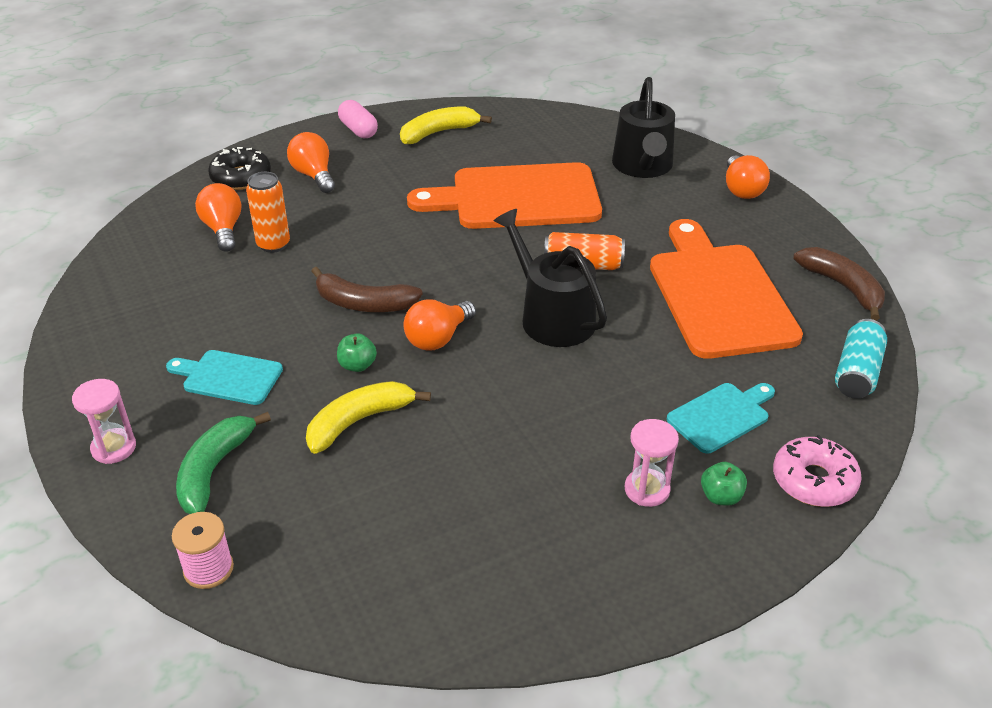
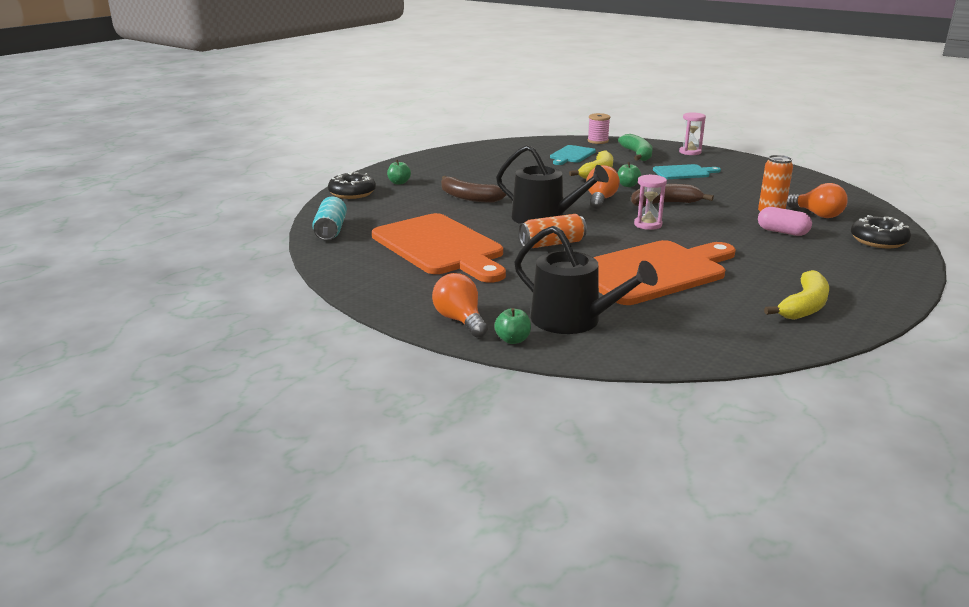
camera: 155 degrees right, 15 degrees down
orange light bulb [287,132,335,193] -> none
pink capsule [338,100,378,138] -> pink capsule moved to [758,207,812,236]
black watering can [612,77,675,178] -> black watering can turned 150 degrees clockwise [514,226,658,334]
pink hourglass [625,419,679,507] -> pink hourglass moved to [634,174,667,230]
turquoise cutting board [667,383,775,454] -> turquoise cutting board moved to [550,145,596,165]
pink donut [773,435,862,507] -> black donut [328,171,376,199]
brown banana [793,247,885,321] -> brown banana moved to [441,176,506,203]
none -> green apple [494,308,531,344]

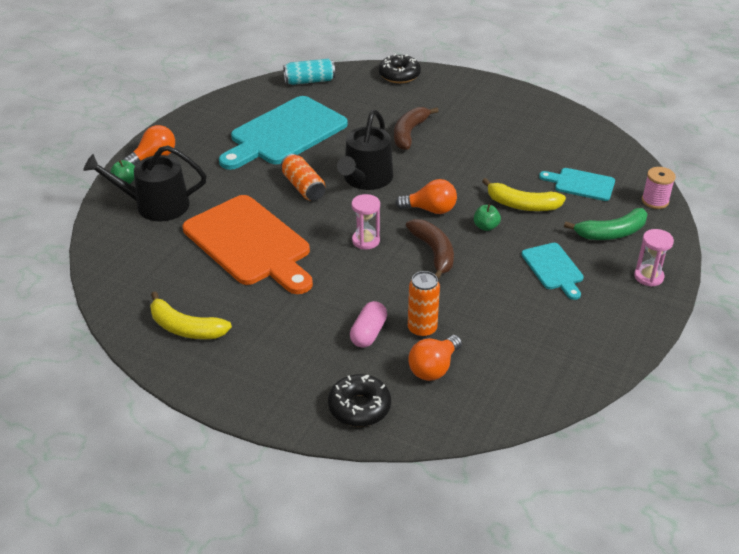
camera: 80 degrees right, 15 degrees up
orange cutting board [372,213,506,283] -> turquoise cutting board [219,96,348,170]
green apple [387,160,411,185] -> none
black watering can [514,226,658,334] -> black watering can turned 60 degrees clockwise [83,145,206,221]

